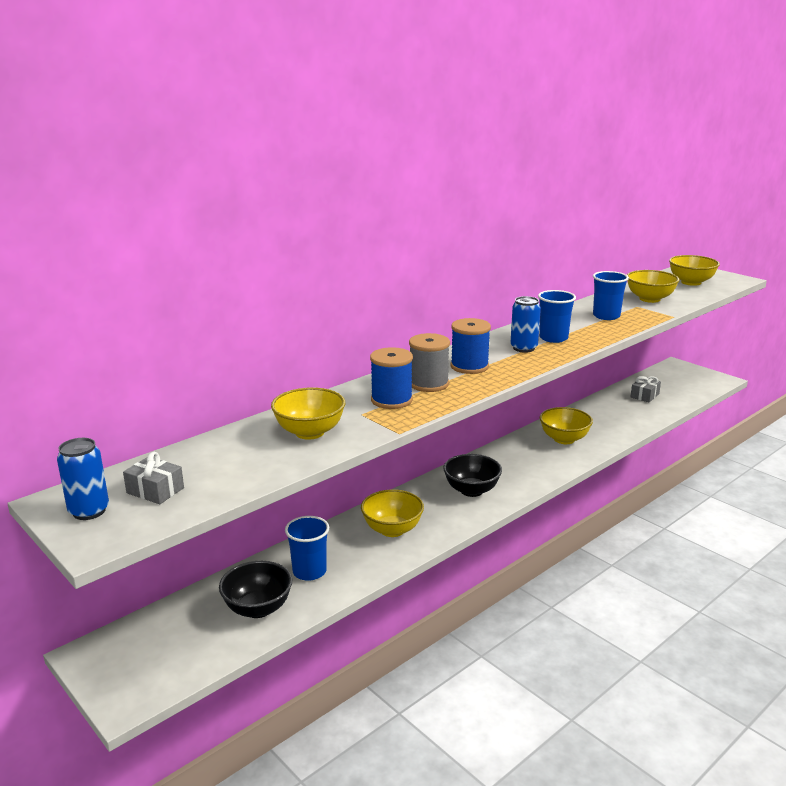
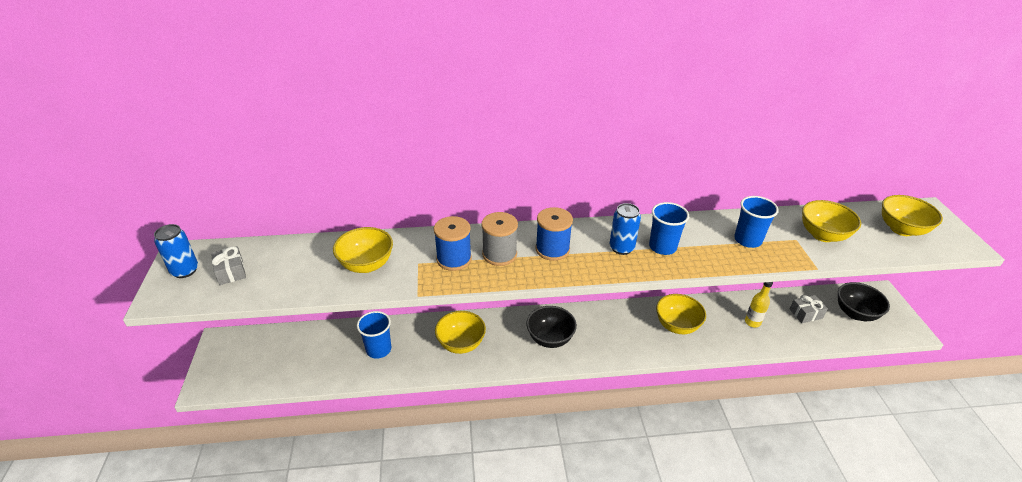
camera: 35 degrees right, 15 degrees up
black bowl [219,561,292,618] -> black bowl moved to [838,282,890,321]
none -> yellow bottle [745,282,773,328]

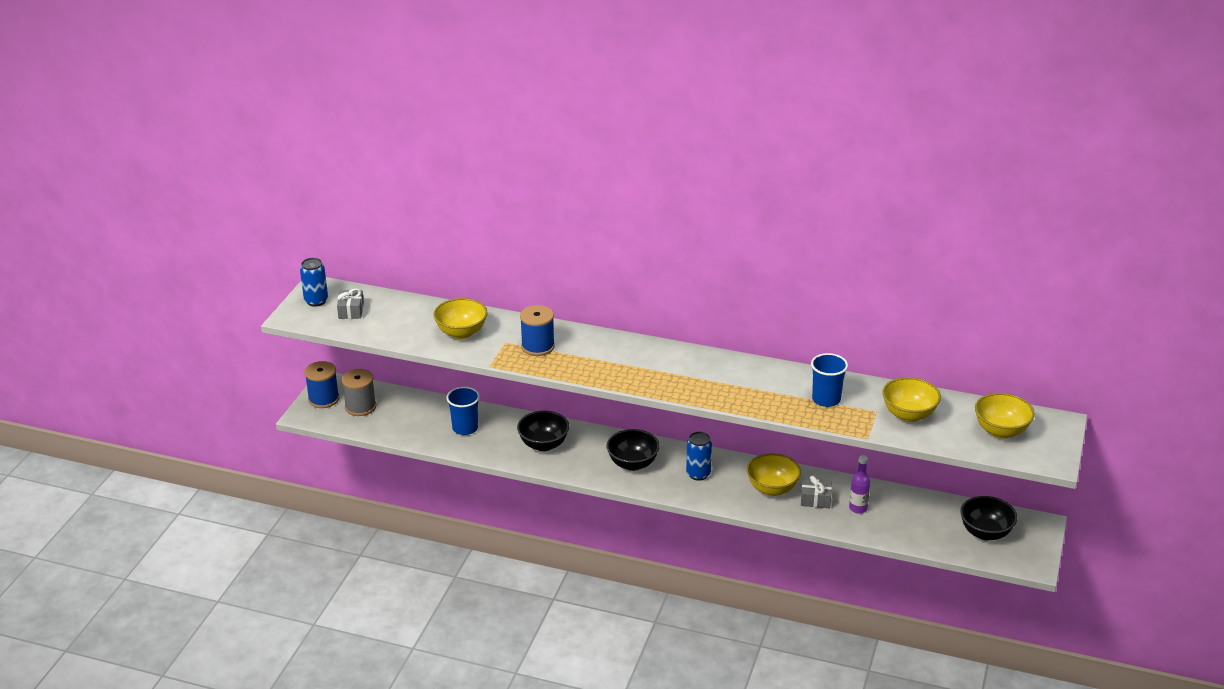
camera: 25 degrees right, 5 degrees down
yellow bowl [435,311,486,354] -> black bowl [517,411,569,451]
grey spool [481,212,518,266] -> grey spool moved to [342,369,376,416]
blue spool [535,207,573,261] -> blue spool moved to [304,361,339,408]
blue can [609,203,641,255] -> blue can moved to [686,432,712,481]
blue cup [649,202,689,255] -> none
yellow bottle [745,282,773,328] -> purple bottle [849,455,870,513]
grey gift [789,295,828,323] -> grey gift moved to [801,476,832,508]

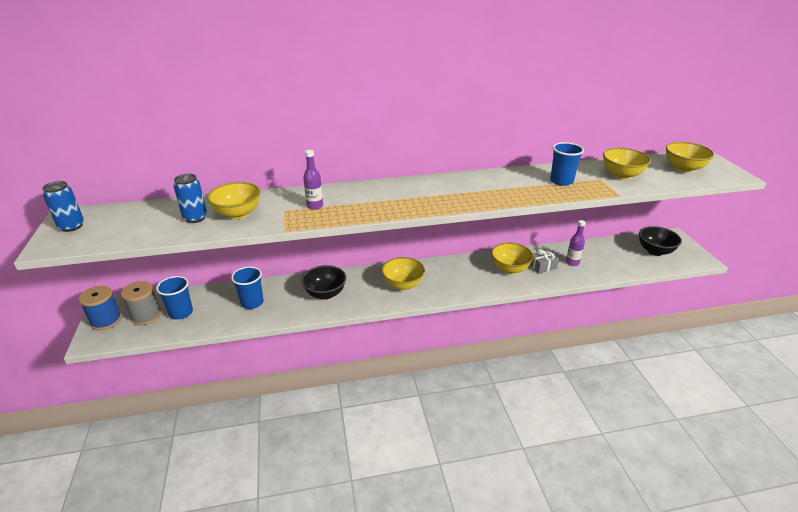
camera: 30 degrees left, 0 degrees up
grey gift [337,288,364,319] -> none
blue spool [520,305,555,356] -> purple bottle [303,150,323,210]
black bowl [607,429,660,471] -> yellow bowl [381,257,425,290]
blue can [686,432,712,481] -> blue can moved to [173,174,207,223]
none -> blue cup [156,276,193,320]

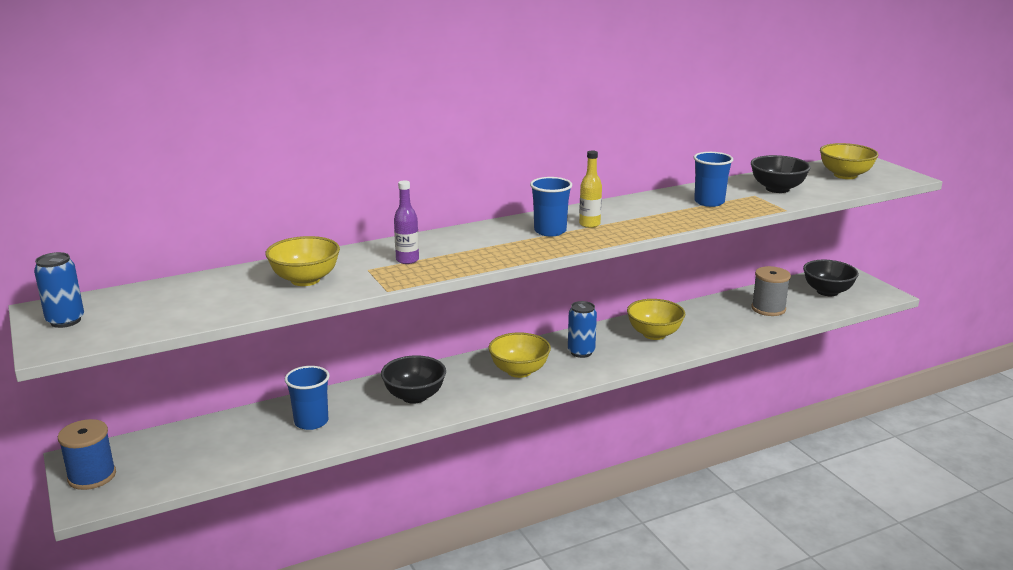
camera: 15 degrees left, 10 degrees down
grey spool [121,281,161,325] -> grey spool moved to [751,266,791,316]
blue cup [156,276,193,320] -> blue cup moved to [530,177,572,236]
blue can [173,174,207,223] -> blue can moved to [568,301,597,358]
grey gift [530,249,559,273] -> none
purple bottle [566,220,586,266] -> none
yellow bowl [603,148,651,179] -> black bowl [751,155,811,193]
none -> yellow bottle [579,150,602,228]

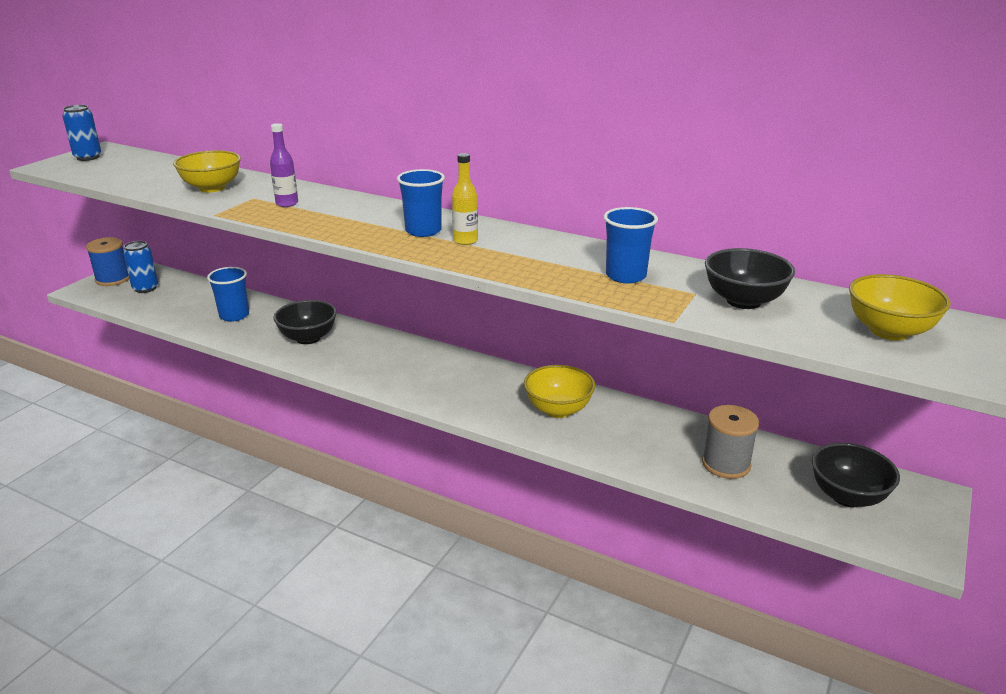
camera: 55 degrees right, 5 degrees up
yellow bowl [489,332,551,378] -> none
blue can [568,301,597,358] -> blue can moved to [123,241,158,293]

